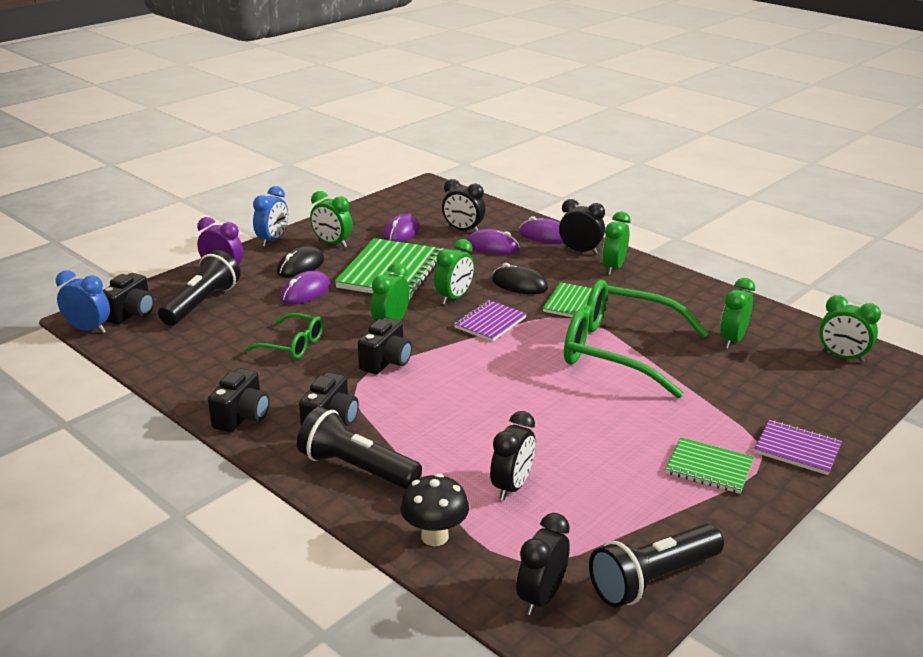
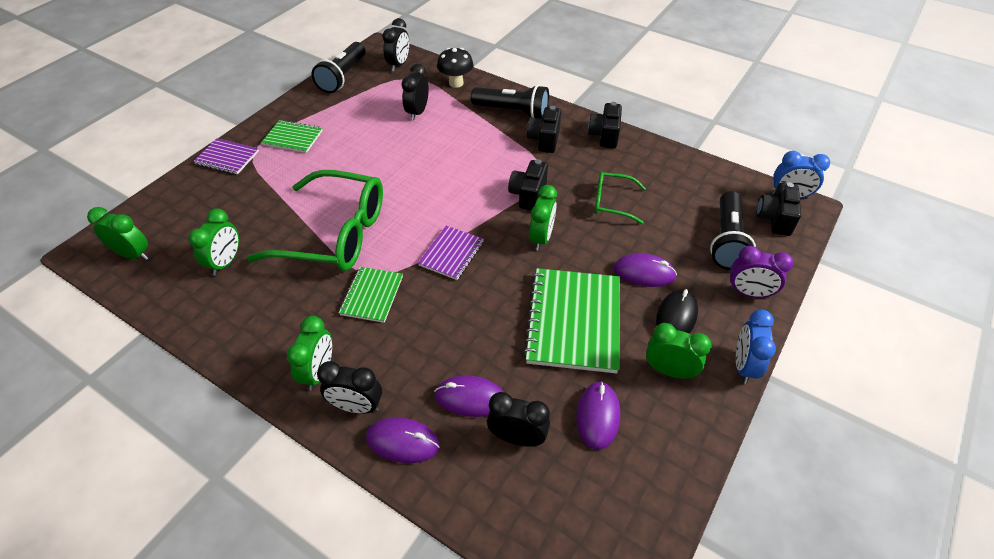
camera: 170 degrees right, 20 degrees up
purple mouse [280,271,330,304] -> purple mouse turned 75 degrees clockwise [614,253,677,287]
green clock [434,239,474,305] -> none
black mouse [492,263,548,294] -> none
black flashlight [589,524,724,607] -> black flashlight turned 150 degrees clockwise [311,42,366,93]

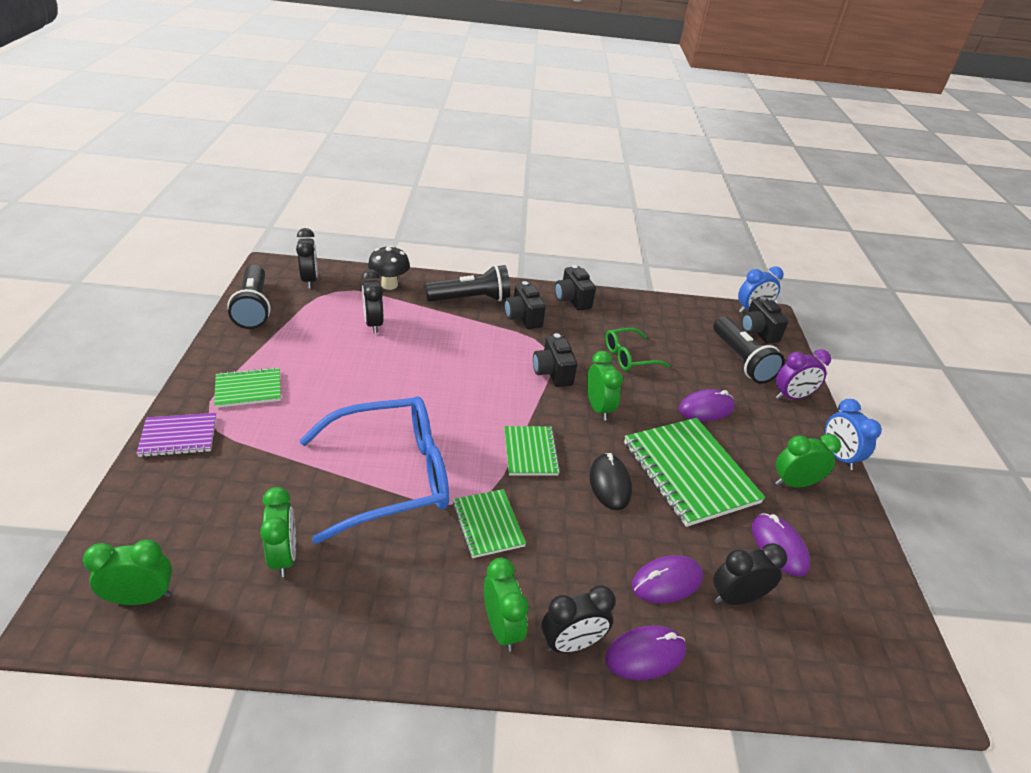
camera: 35 degrees left, 10 degrees down
green glasses [247,170,383,271] -> blue glasses [299,397,449,544]
purple notebook [418,226,484,280] -> green notebook [504,426,561,476]
black mouse [656,289,698,334] -> black mouse moved to [589,453,632,510]

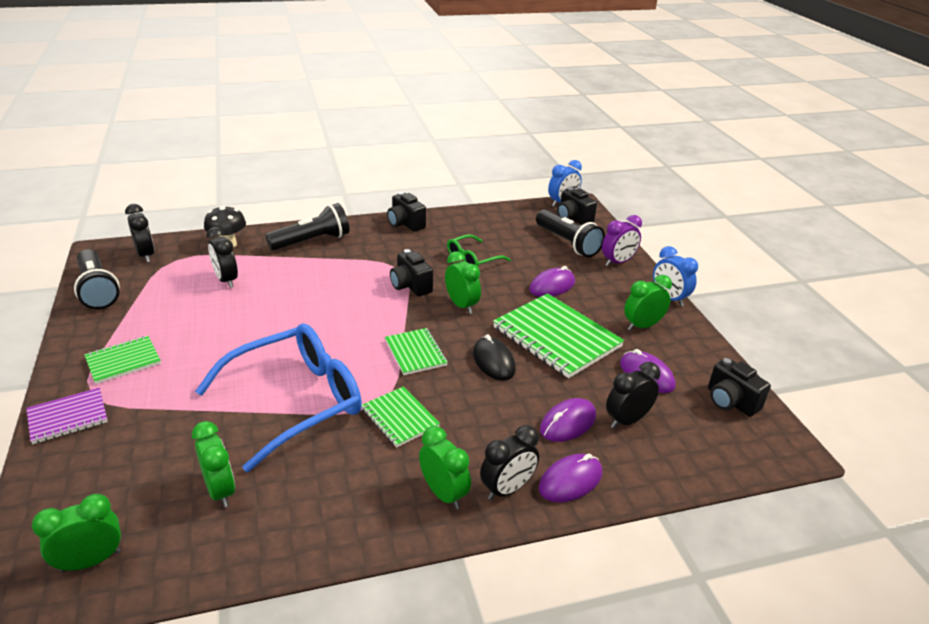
camera: 15 degrees left, 5 degrees down
black camera [504,281,546,329] -> black camera moved to [708,358,771,417]

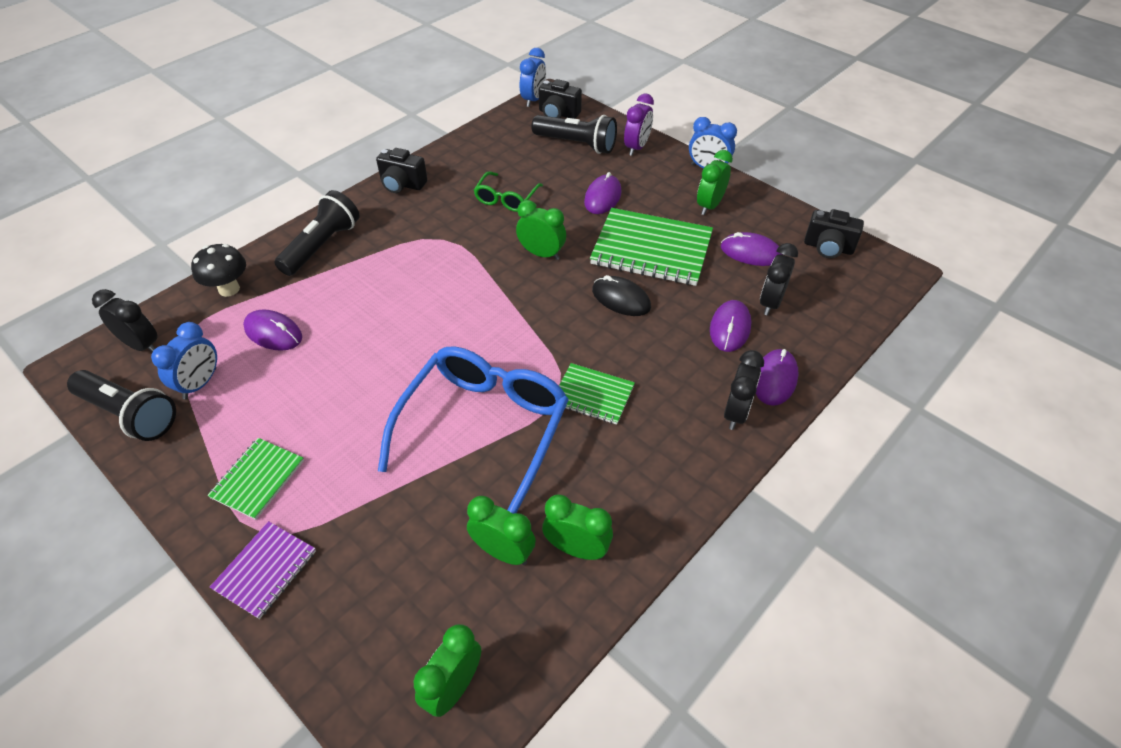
camera: 30 degrees left, 15 degrees up
black clock [206,227,238,288] -> purple mouse [243,309,302,351]
green notebook [385,328,448,375] -> none
black camera [390,249,433,296] -> none
green clock [419,426,471,509] -> green clock moved to [542,494,613,560]
none -> blue clock [151,322,217,399]

